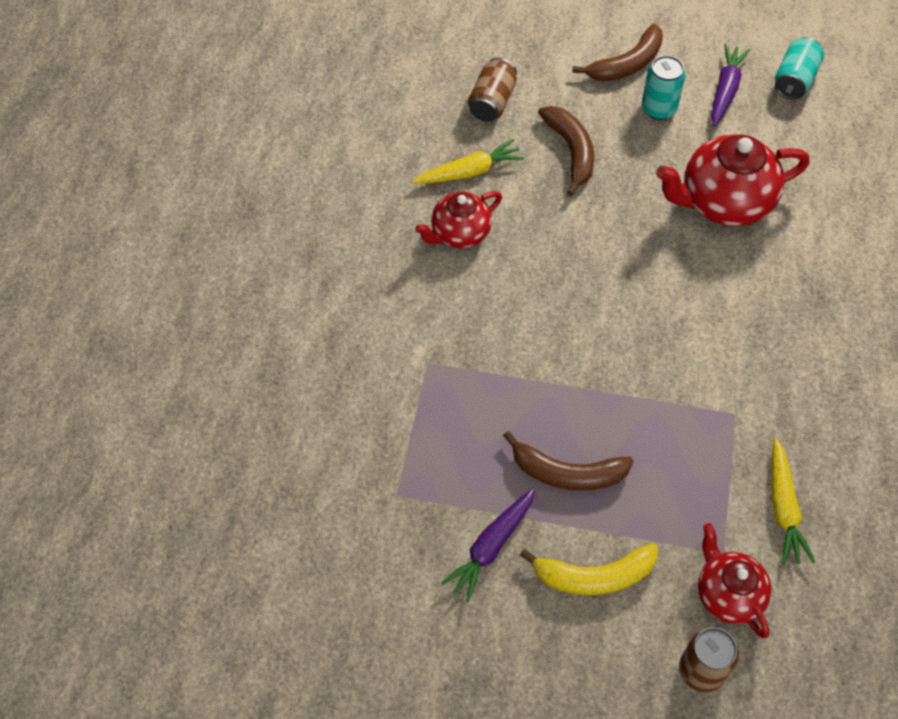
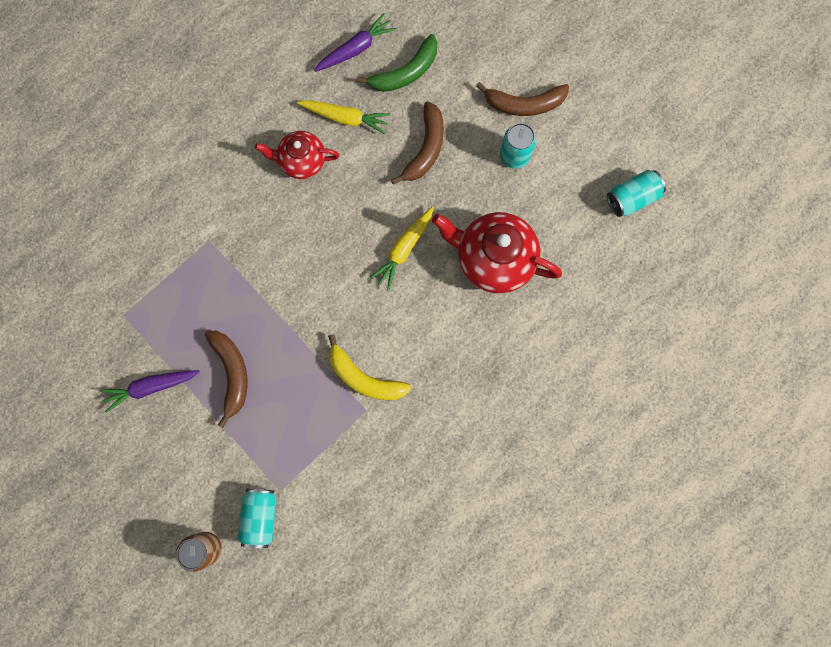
camera: 35 degrees right, 20 degrees up
brown can [468,58,517,122] -> green banana [356,34,437,92]
brown banana [503,431,633,491] -> brown banana turned 150 degrees counterclockwise [205,331,248,428]
yellow banana [520,543,658,595] -> yellow banana moved to [328,334,411,400]
red teapot [698,523,772,638] -> turquoise can [238,489,276,548]
purple carrot [711,44,750,127] -> purple carrot moved to [314,13,397,72]
yellow carrot [772,438,815,565] -> yellow carrot moved to [370,206,434,290]

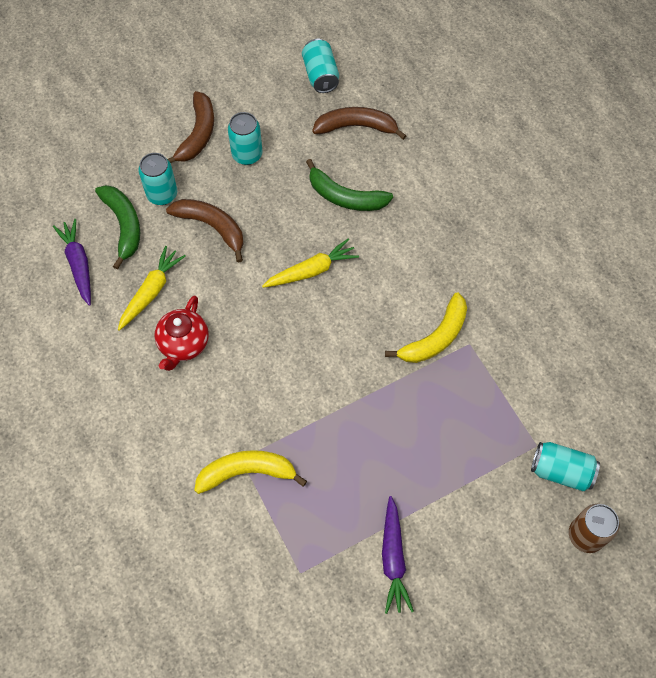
camera: 75 degrees left, 15 degrees down
brown banana [205,331,248,428] -> brown banana moved to [312,107,407,140]
yellow carrot [370,206,434,290] -> yellow carrot turned 75 degrees counterclockwise [262,238,359,288]
red teapot [432,212,562,293] -> green banana [306,159,393,211]
none -> turquoise can [138,153,177,205]
none -> yellow banana [194,450,307,494]

